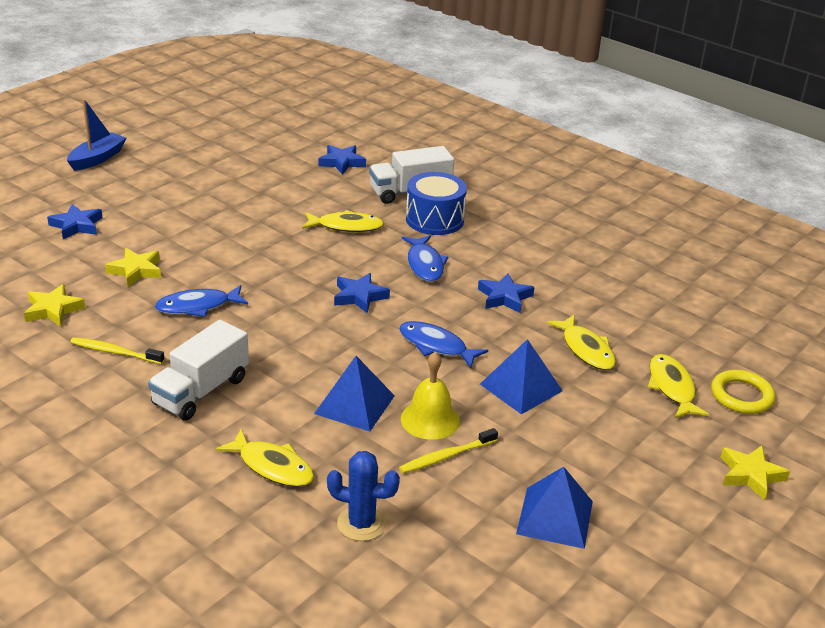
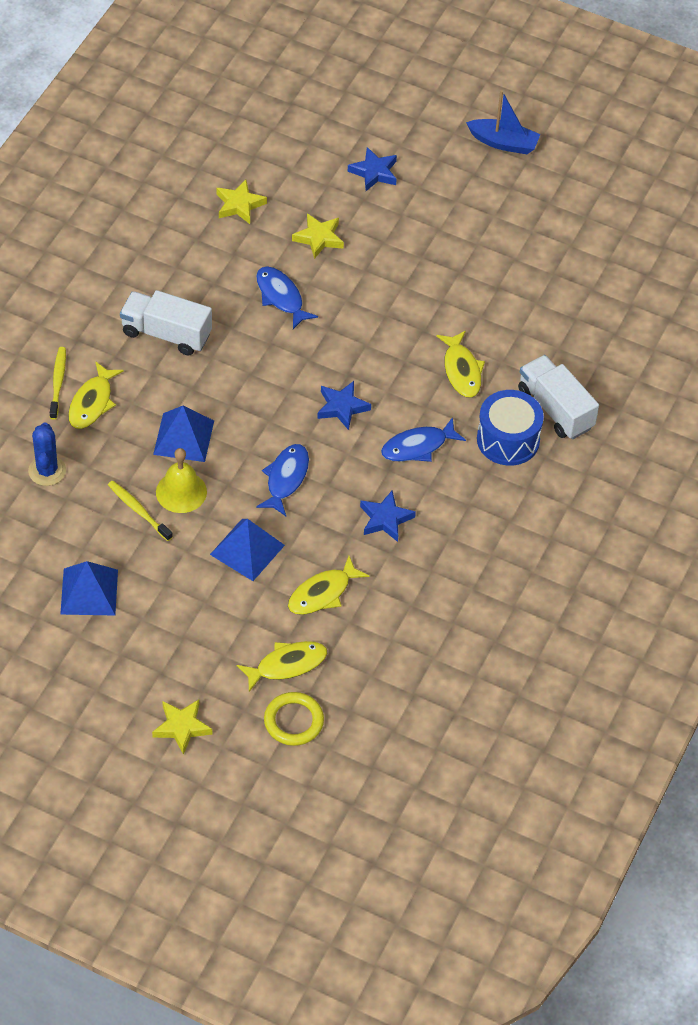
camera: 75 degrees right, 20 degrees up
yellow toothbrush [70,337,165,364] -> yellow toothbrush moved to [50,347,66,420]
blue star [318,145,366,175] -> none

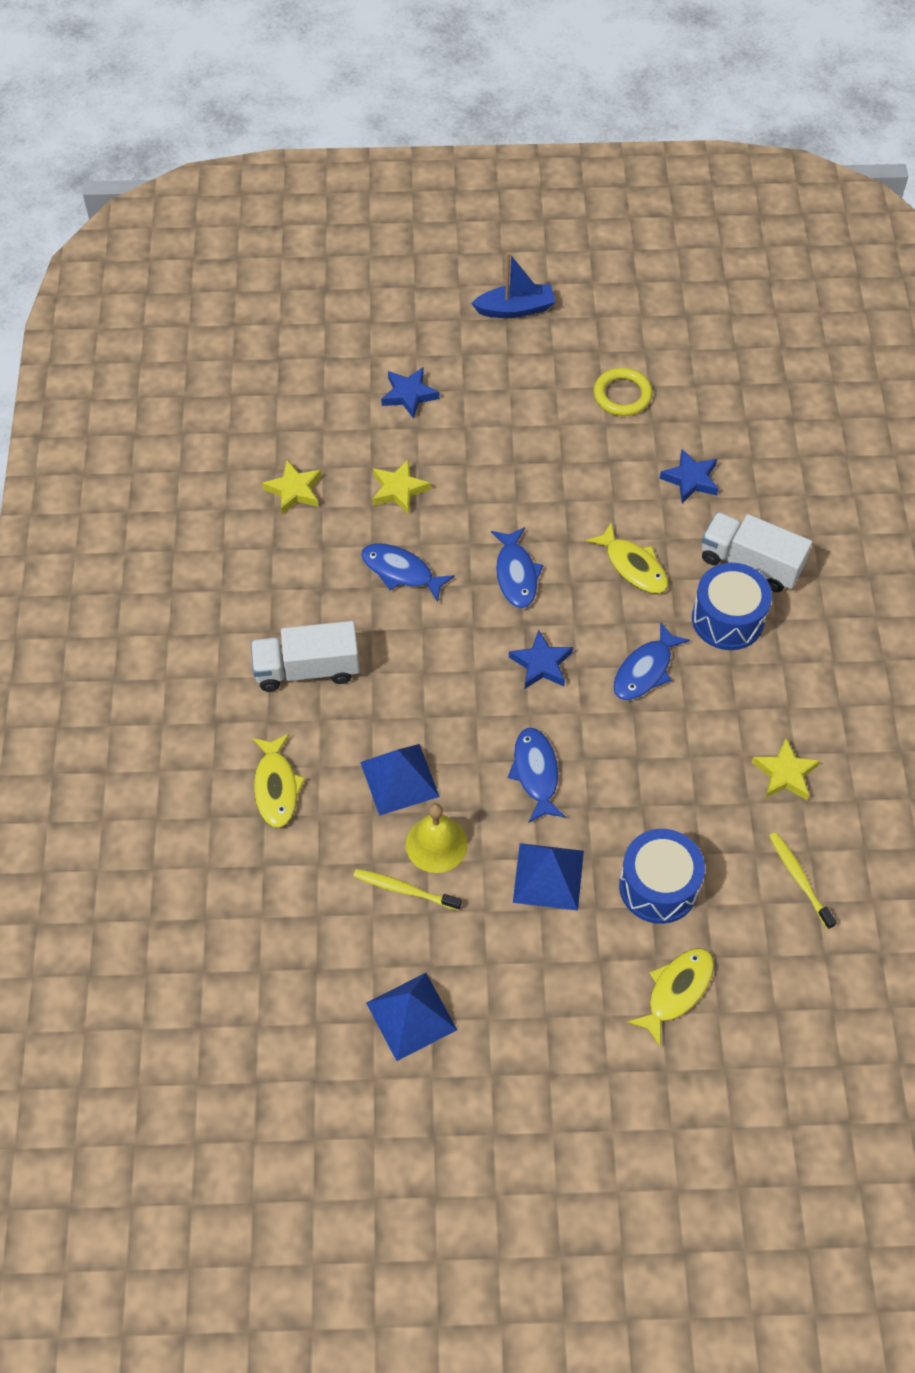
camera: 25 degrees left, 5 degrees up
blue cactus [28,422,66,486] -> none
yellow toothbrush [50,347,66,420] -> yellow toothbrush moved to [769,832,837,930]
yellow star [152,700,212,755] -> yellow star moved to [752,738,820,800]
yellow ring [264,692,324,746] -> yellow ring moved to [594,368,652,416]
yellow fish [288,556,369,615] -> blue drum [619,829,705,924]
blue star [360,491,416,542] -> blue star moved to [659,449,719,503]
none -> blue fish [491,527,543,608]

